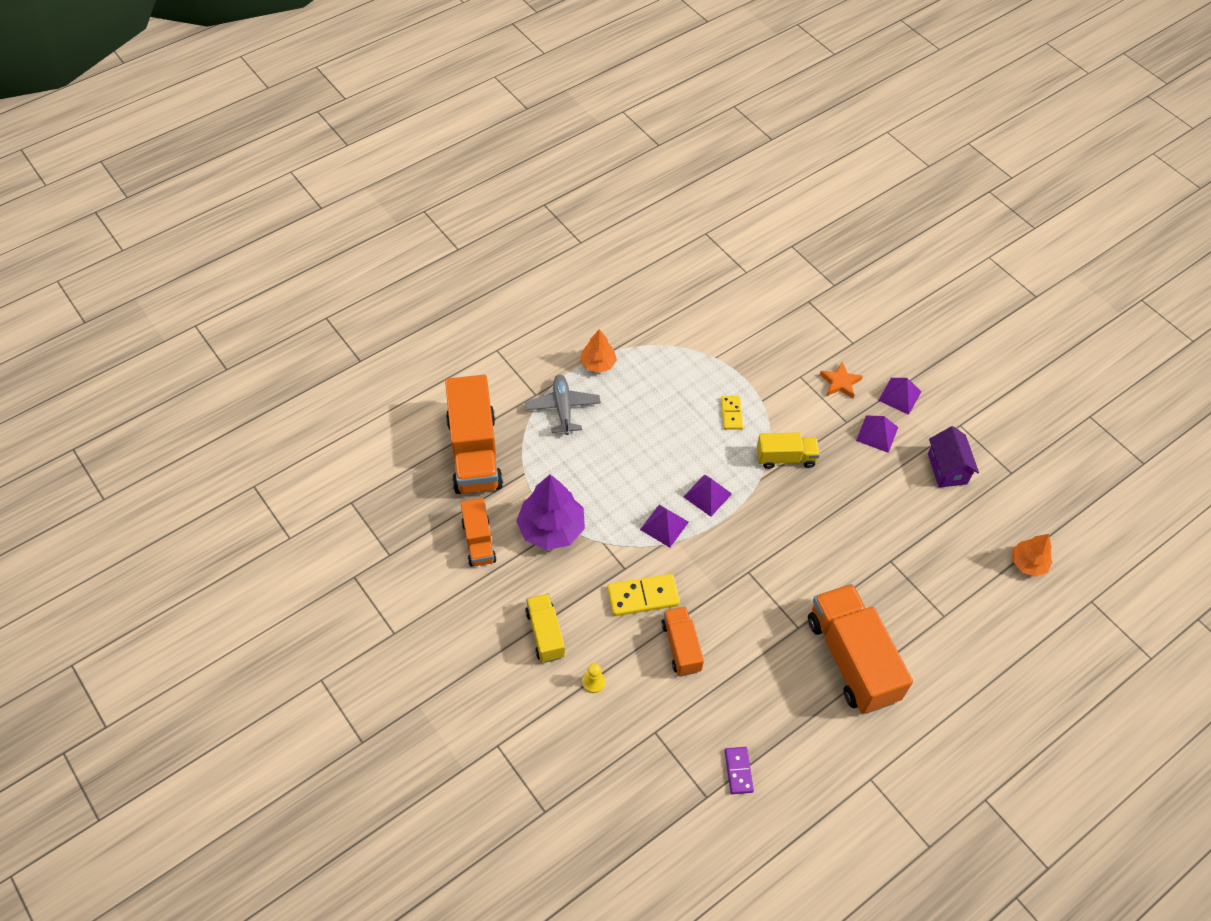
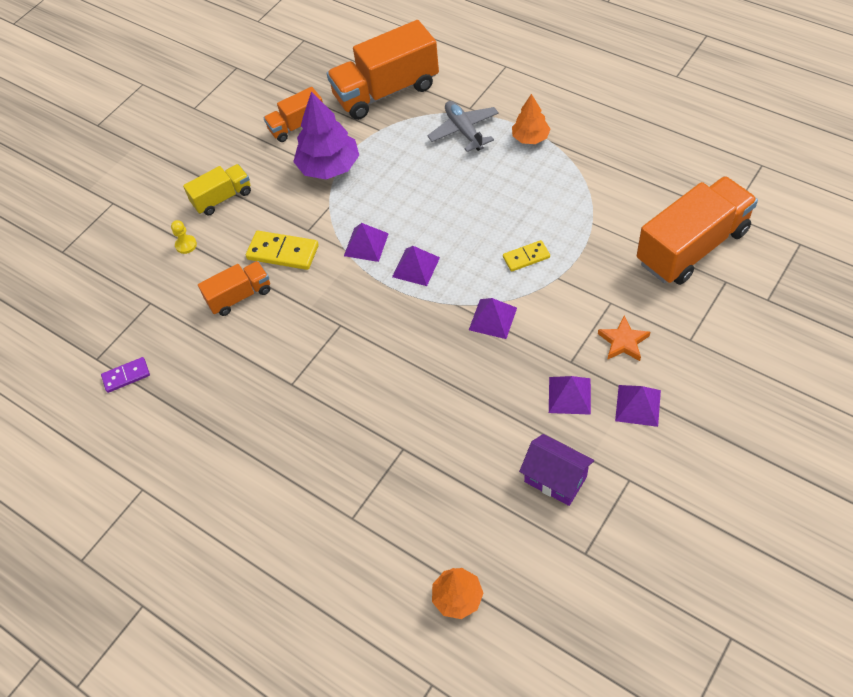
camera: 80 degrees right, 0 degrees up
grey plane [525,374,601,435] -> grey plane turned 90 degrees counterclockwise [427,101,499,152]
yellow domino [607,574,680,616] -> yellow domino turned 45 degrees counterclockwise [246,231,319,270]
yellow truck [757,432,820,469] -> purple pyramid [469,298,517,339]
orange truck [808,584,913,714] -> orange truck moved to [637,176,758,285]
purple house [928,426,979,487] -> purple house turned 60 degrees clockwise [519,434,594,506]

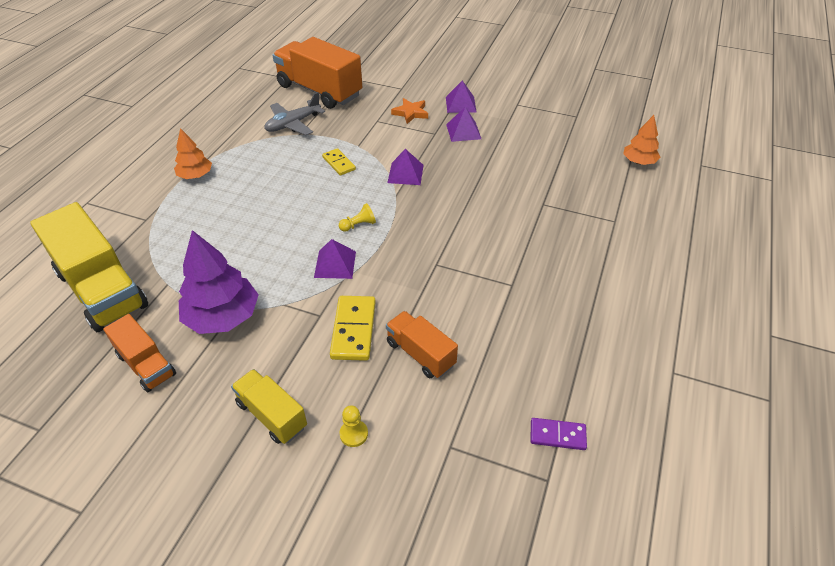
camera: 110 degrees left, 10 degrees down
purple domino [101,357,150,393] -> purple domino turned 45 degrees counterclockwise [530,418,587,450]
orange truck [327,20,439,120] -> yellow truck [30,202,148,332]
purple pyramid [392,246,440,286] -> yellow pawn [339,203,376,232]
grey plane [427,101,499,152] -> grey plane moved to [264,92,325,135]
purple house [519,434,594,506] -> none

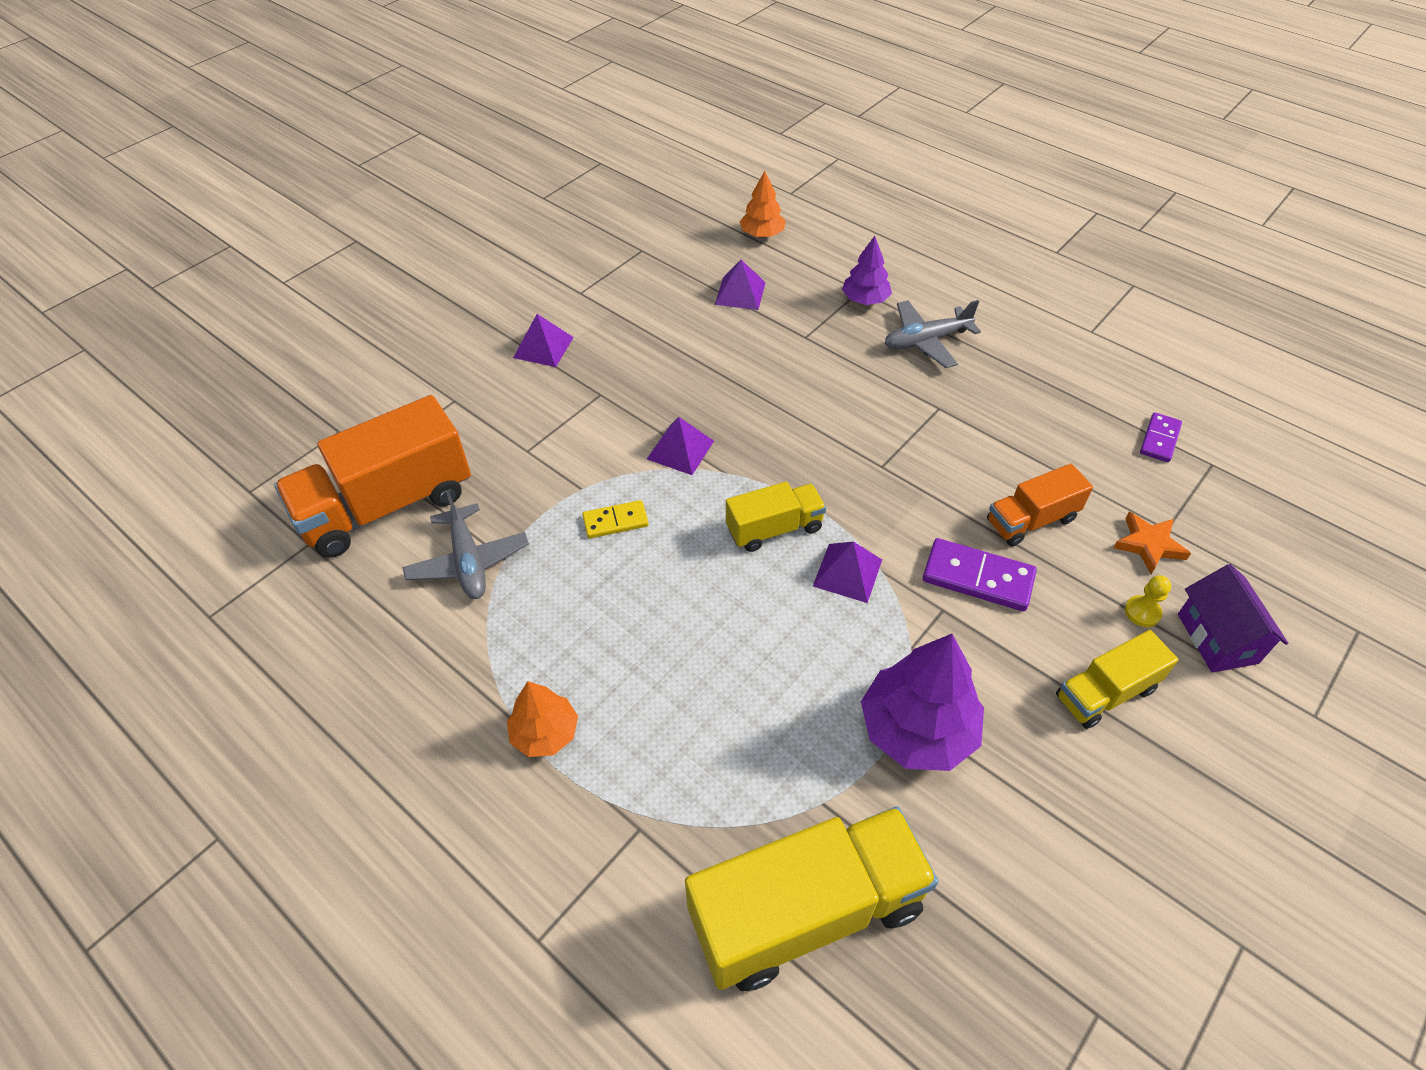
camera: 70 degrees left, 5 degrees up
orange truck [103,314,176,392] -> none
yellow domino [330,296,376,361] -> purple domino [923,538,1037,611]
yellow pawn [339,203,376,232] -> yellow truck [726,482,826,552]
orange star [391,98,428,124] -> orange star moved to [1113,512,1191,574]
purple pyramid [446,107,481,142] -> purple pyramid moved to [715,260,766,310]
none -> purple tree [842,236,892,305]
none -> grey plane [885,300,981,368]
none -> purple house [1178,564,1288,673]

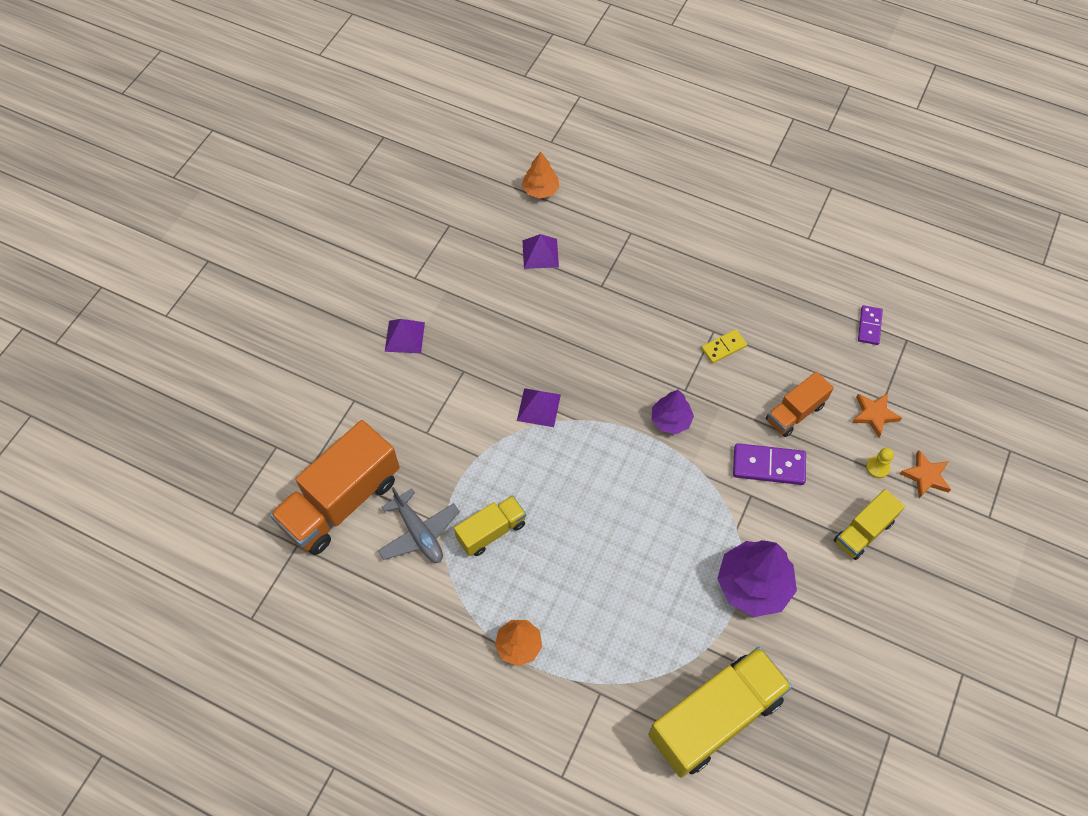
camera: 15 degrees left, 10 degrees up
yellow domino [582,500,649,539] -> yellow domino moved to [701,329,747,363]
yellow truck [726,482,826,552] -> yellow truck moved to [454,495,526,556]
purple pyramid [813,541,882,603] -> none
purple tree [842,236,892,305] -> purple tree moved to [652,390,694,434]
grey plane [885,300,981,368] -> none
purple house [1178,564,1288,673] -> orange star [900,450,951,498]

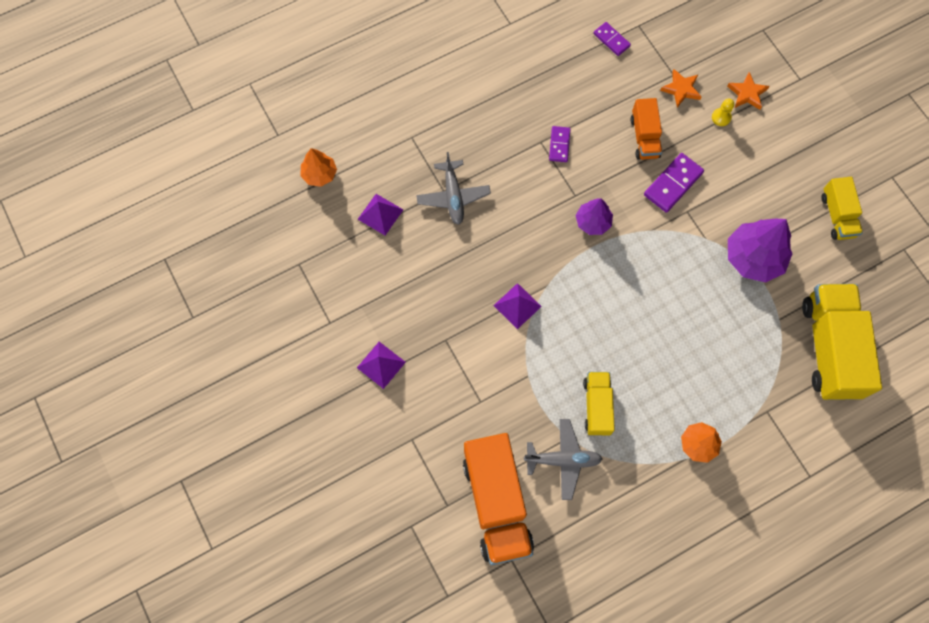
camera: 55 degrees left, 10 degrees up
yellow domino [701,329,747,363] -> purple domino [549,126,571,162]
yellow truck [834,489,905,560] -> yellow truck moved to [821,177,863,240]
none -> grey plane [416,152,491,225]

